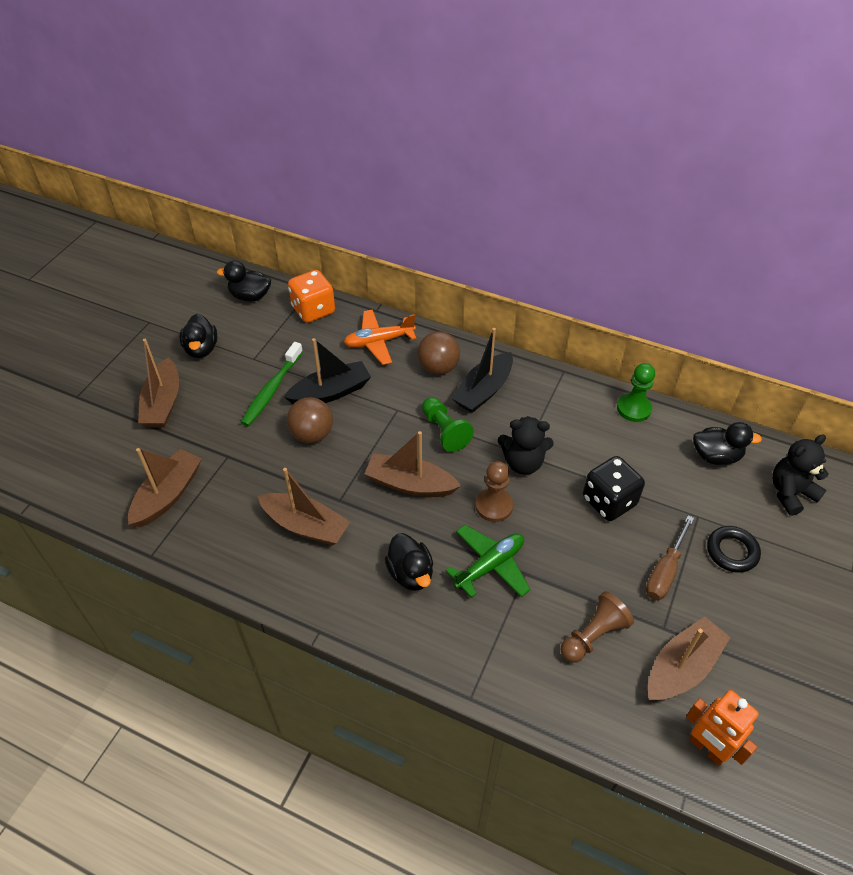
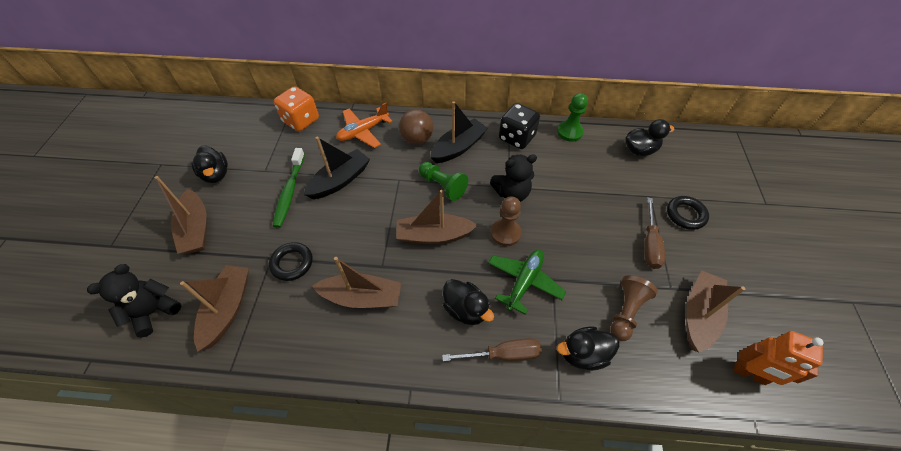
camera: 20 degrees left, 5 degrees up
black duck [217,261,271,301] -> black duck moved to [557,326,619,371]
brown ball [287,397,333,443] -> none
black boat [452,328,513,413] -> black boat turned 150 degrees counterclockwise [430,101,488,163]
black dice [583,456,645,521] -> black dice moved to [499,103,540,149]
black teddy bear [772,434,828,516] -> black teddy bear moved to [87,264,182,338]
none -> black ring [269,242,313,281]
none -> brown screwdriver [442,338,542,362]

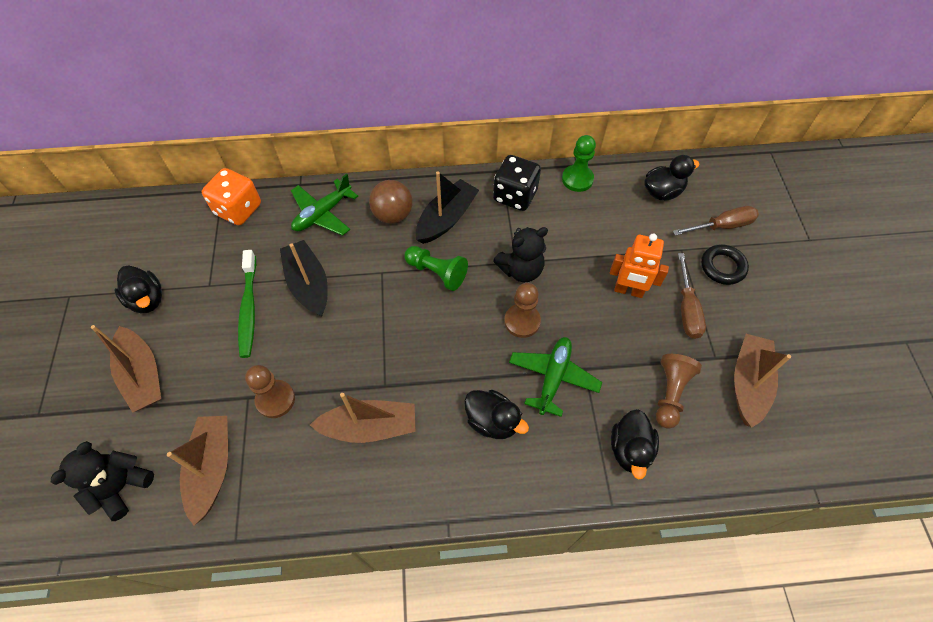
camera: 10 degrees left, 5 degrees up
black ring [269,242,313,281] -> brown pawn [245,365,295,418]
black boat [303,137,370,199] -> black boat turned 60 degrees counterclockwise [280,240,328,316]
orange plane [336,103,393,148] -> green plane [291,174,358,236]
brown boat [397,190,478,244] -> none
brown screwdriver [442,338,542,362] -> brown screwdriver moved to [673,206,759,236]
black duck [557,326,619,371] -> black duck turned 60 degrees counterclockwise [611,409,659,479]
orange robot [734,331,824,385] -> orange robot moved to [610,233,669,298]

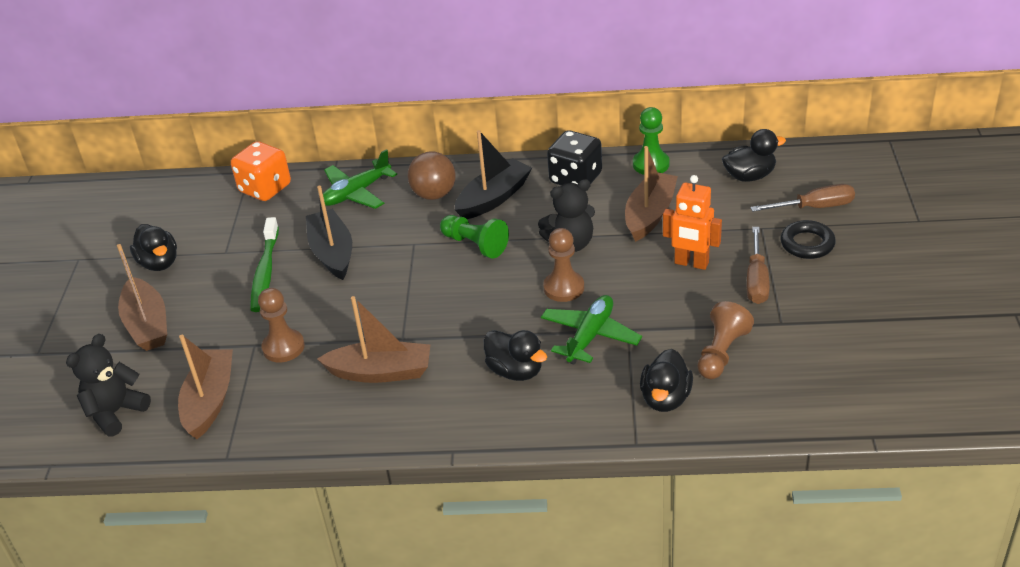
camera: 10 degrees right, 20 degrees down
brown boat [734,334,791,428] -> brown boat moved to [625,146,678,242]

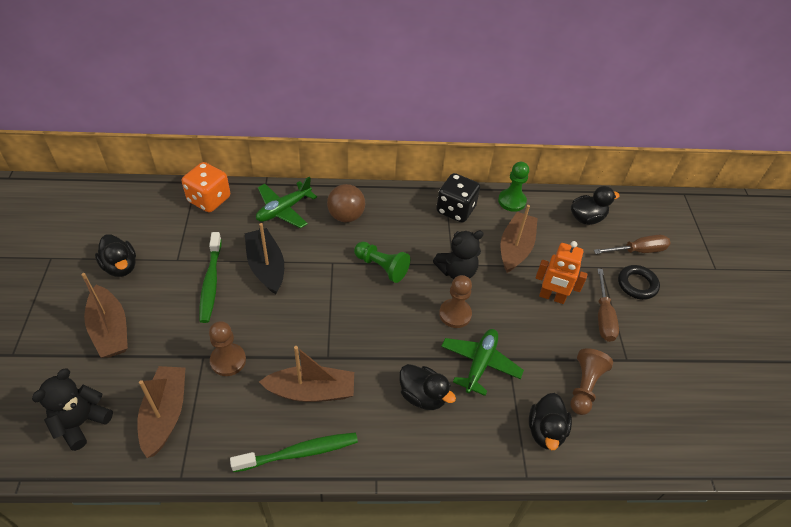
camera: 10 degrees left, 10 degrees up
black boat [455,130,532,219] -> none
none -> green toothbrush [230,433,358,472]

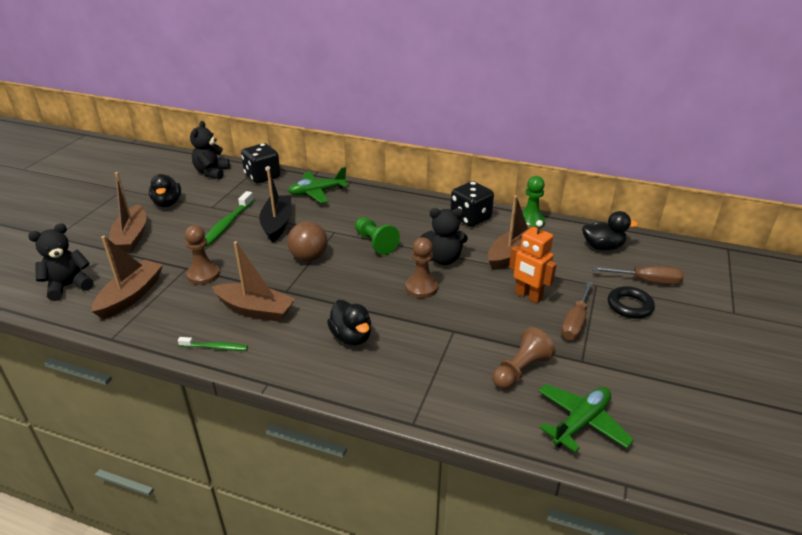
camera: 25 degrees right, 15 degrees down
orange dice [182,162,230,212] -> black dice [241,143,281,183]
green toothbrush [230,433,358,472] -> green toothbrush [178,337,248,351], size x0.58
brown ball [327,184,365,222] -> brown ball moved to [287,222,328,262]
green plane [441,329,524,396] -> green plane moved to [538,384,634,453]
black duck [529,393,572,450] -> none
none -> black teddy bear [190,121,230,179]

